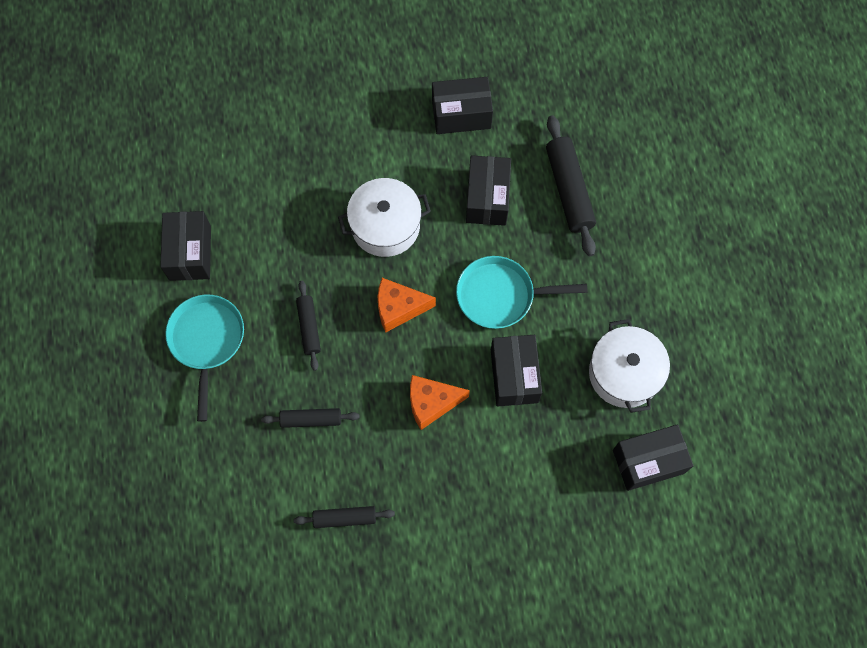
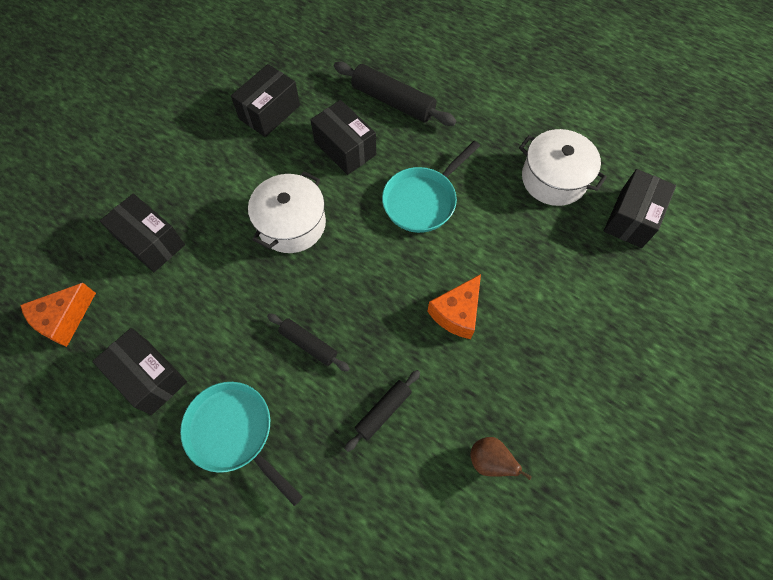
camera: 45 degrees left, 5 degrees down
black rolling pin [294,506,395,528] -> brown pear [471,437,532,480]
orange cheese [378,278,436,332] -> orange cheese moved to [20,283,96,347]
black box [491,335,542,406] -> black box moved to [100,194,185,272]

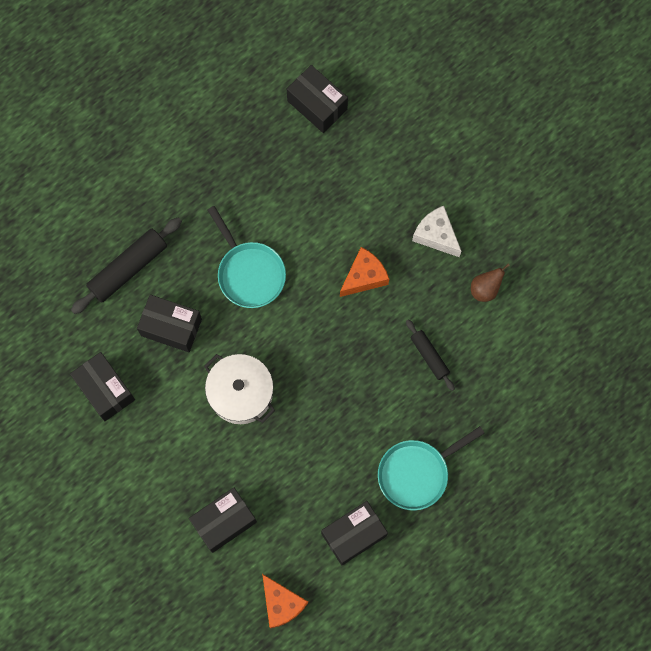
camera: 75 degrees left, 10 degrees up
black rolling pin [267,313,350,372] -> none
black box [310,100,376,175] -> black box turned 45 degrees clockwise [137,295,202,352]
orange cheese [427,274,481,339] -> orange cheese turned 90 degrees counterclockwise [340,247,389,297]
white pot [519,129,607,206] -> none
none -> white cheese [412,206,461,257]

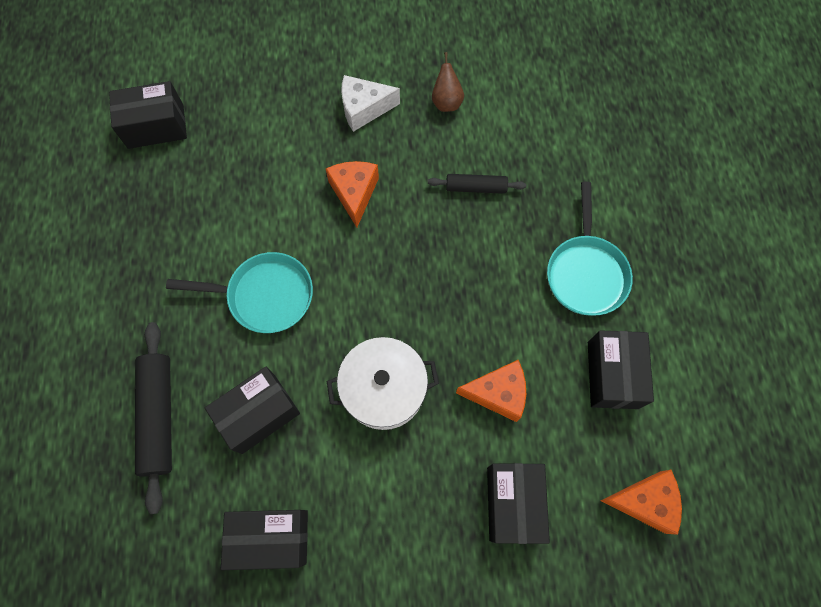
camera: 55 degrees left, 5 degrees down
none -> orange cheese [456,360,526,422]

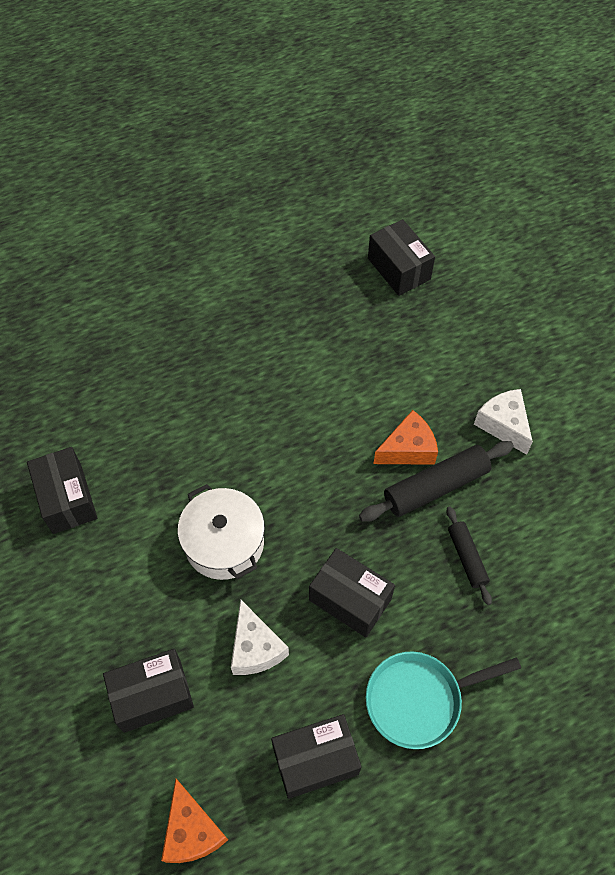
camera: 70 degrees right, 10 degrees down
black rolling pin [135,322,172,514] -> black rolling pin moved to [359,441,514,522]
turquoise pan [166,252,313,333] -> none
black box [205,367,300,454] -> black box moved to [309,548,395,637]
brown pear [432,52,464,112] -> none
orange cheese [456,360,526,422] -> white cheese [231,599,289,675]

